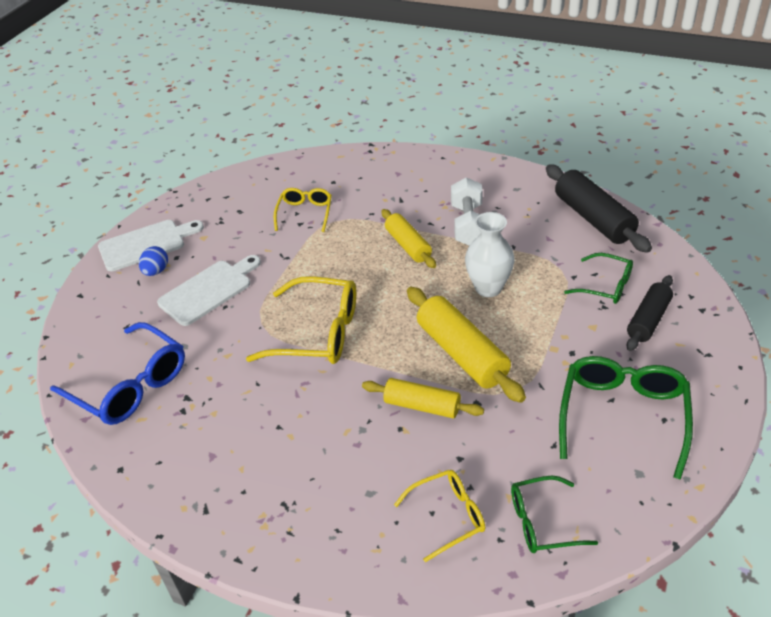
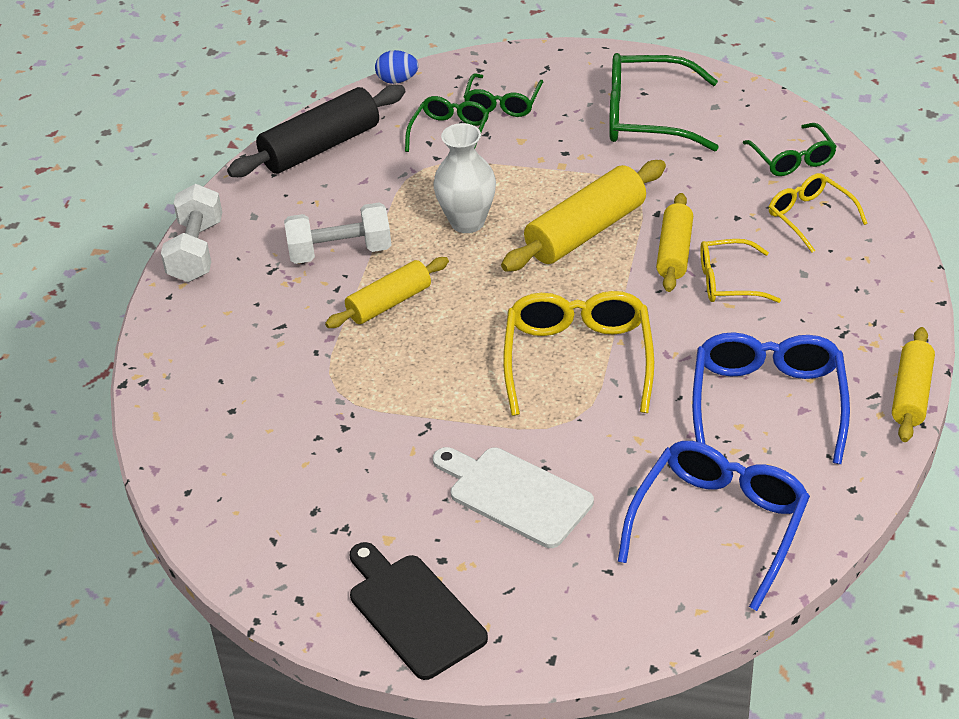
camera: 100 degrees left, 0 degrees up
white cutting board [98,220,204,271] -> black cutting board [350,542,488,680]
blue egg [139,246,168,276] -> blue egg moved to [375,50,418,84]
yellow glasses [274,188,332,232] -> yellow glasses moved to [700,239,781,303]
black rolling pin [626,275,673,351] -> green glasses [464,74,543,117]
none -> white dumbbell [161,184,222,282]
none -> blue glasses [692,332,850,464]
none -> yellow rolling pin [892,327,935,442]

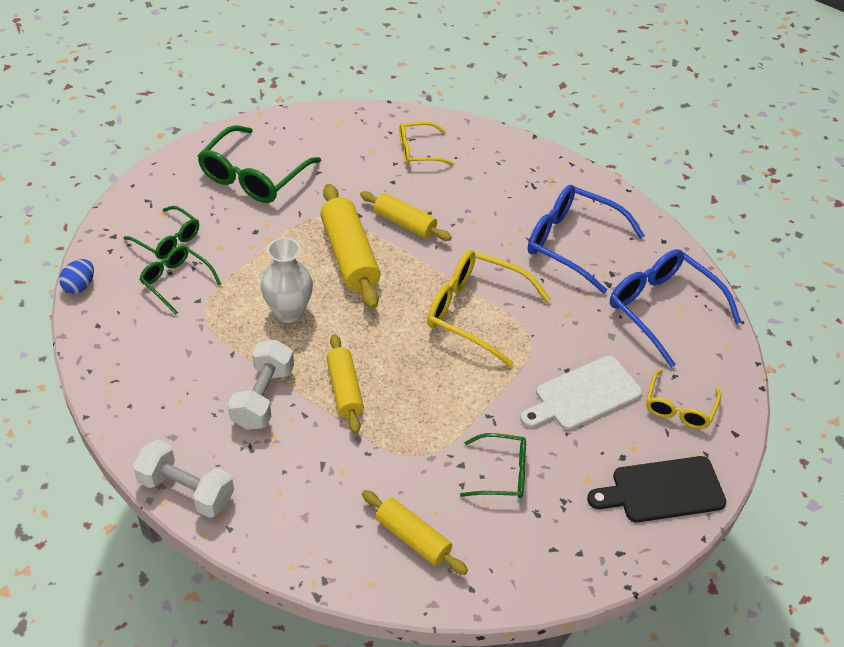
camera: 70 degrees left, 5 degrees up
black rolling pin [227,85,405,177] -> none
yellow glasses [700,239,781,303] -> yellow glasses moved to [646,369,721,429]
green glasses [743,123,837,176] -> green glasses moved to [460,433,526,499]
yellow rolling pin [892,327,935,442] -> yellow rolling pin moved to [362,490,468,575]

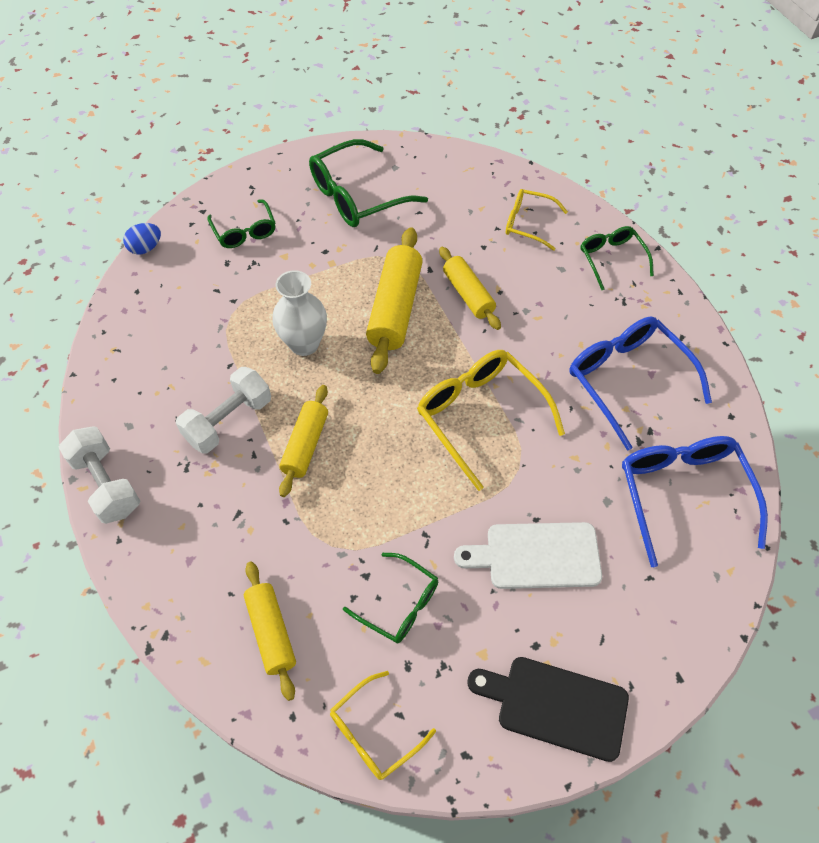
camera: 30 degrees right, 10 degrees up
green glasses [140,246,221,315] -> green glasses moved to [581,226,654,290]
yellow glasses [646,369,721,429] -> yellow glasses moved to [330,671,436,780]

